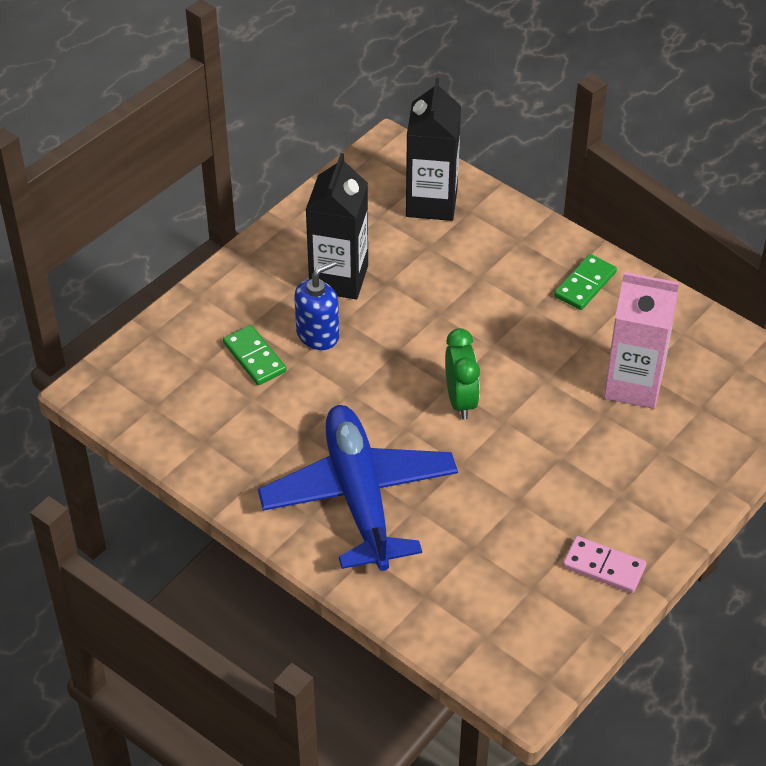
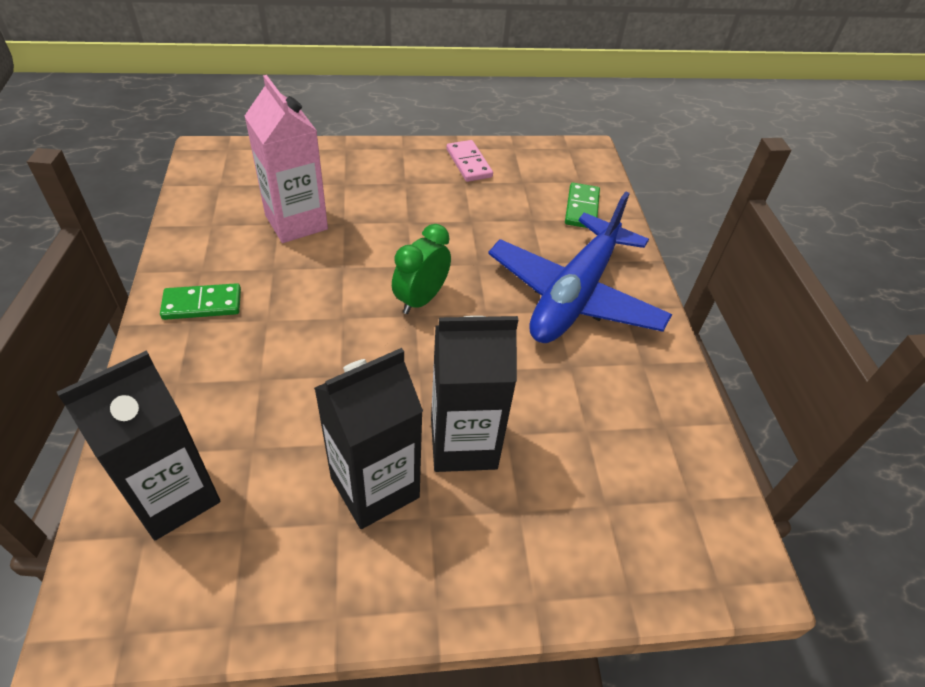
camera: 140 degrees left, 0 degrees up
green domino [223,325,286,385] -> green domino moved to [565,183,600,228]
blue soap dispenser [294,260,339,350] -> black carton [431,316,518,472]

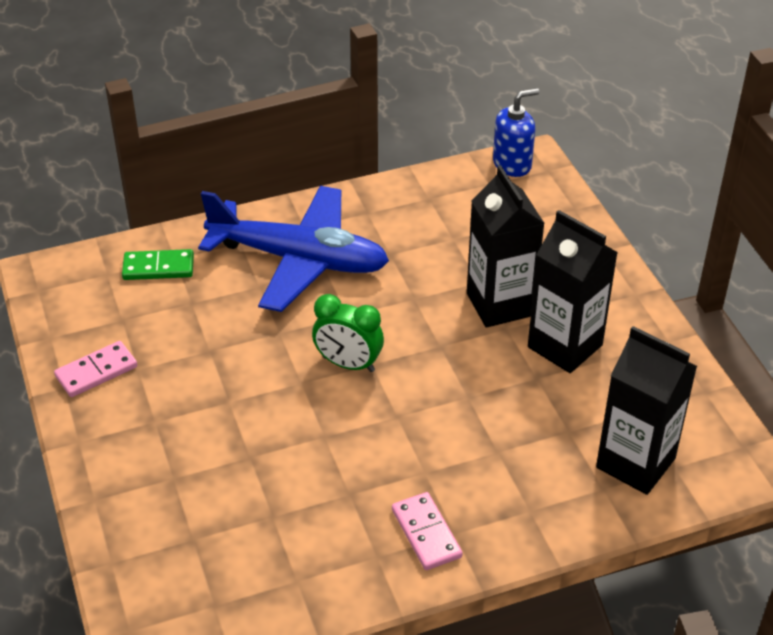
camera: 100 degrees left, 5 degrees down
green domino [160,283,241,320] -> pink domino [392,492,463,570]
pink carton [245,75,328,243] -> none
none -> blue soap dispenser [493,88,539,177]

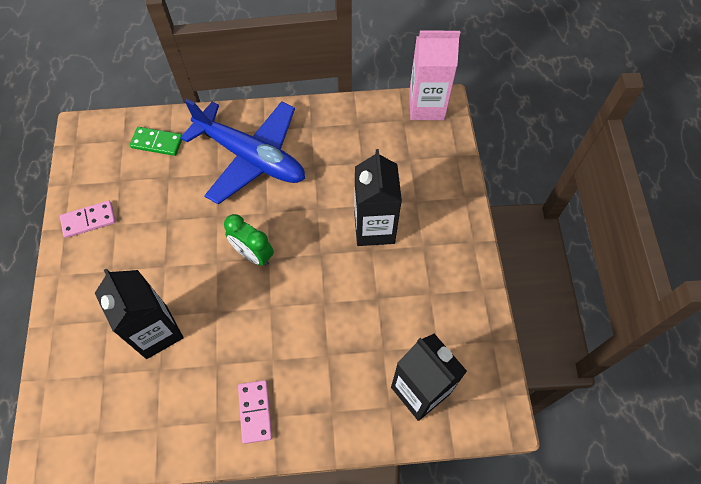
camera: 15 degrees right, 20 degrees up
blue soap dispenser [493,88,539,177] -> pink carton [409,31,460,120]
black carton [528,210,618,373] -> black carton moved to [95,268,183,359]

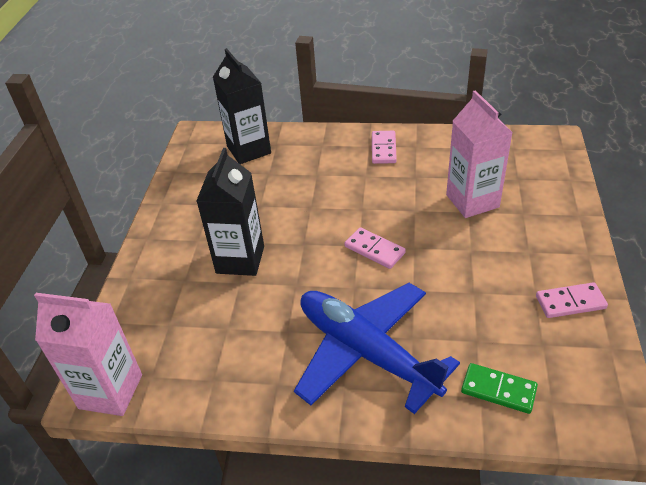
camera: 165 degrees left, 20 degrees down
black carton [95,268,183,359] -> pink carton [446,90,513,218]
green clock [224,214,274,266] -> pink domino [345,227,406,269]

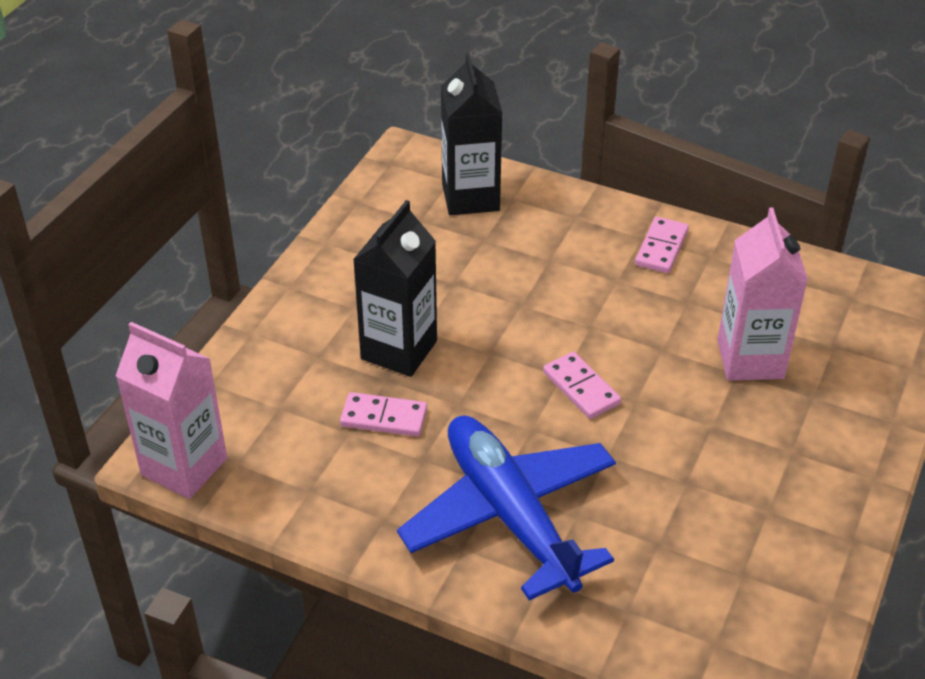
camera: 15 degrees right, 0 degrees up
green domino [461,363,538,414] -> none
pink domino [536,282,608,318] -> pink domino moved to [340,392,427,437]

